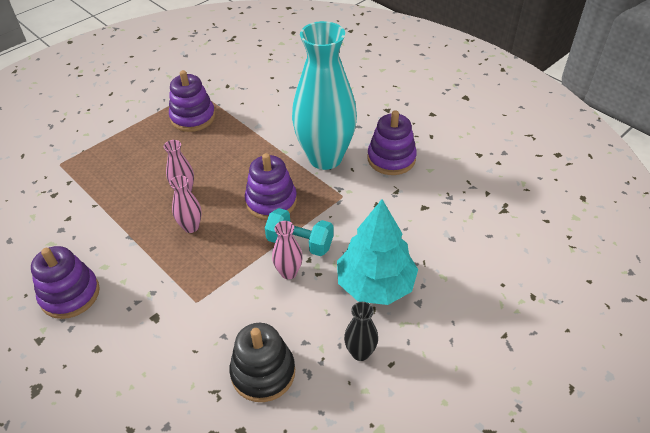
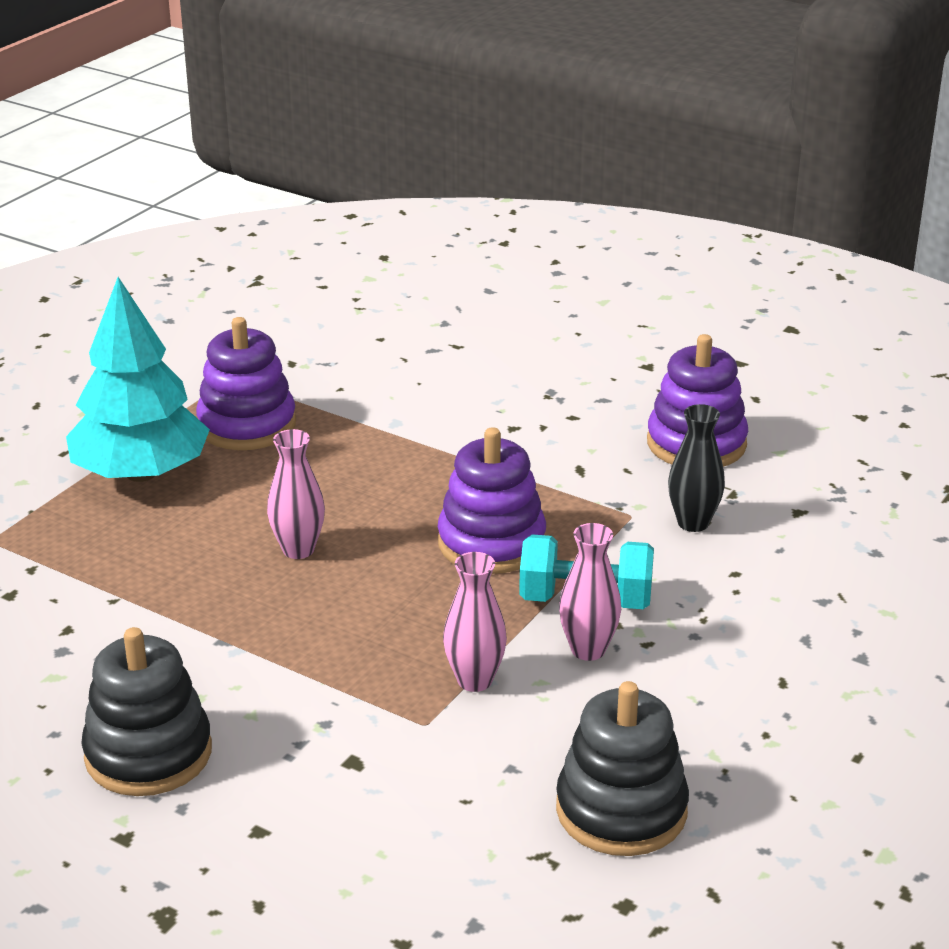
camera: 15 degrees left, 15 degrees down
purple stacking toy [31,246,100,319] -> black stacking toy [81,627,212,796]
pink vase [170,175,202,233] -> pink vase moved to [443,552,507,692]
turquoise vase [292,21,357,170] -> none
turquoise tree [337,199,418,305] -> turquoise tree moved to [66,277,210,482]
black vase [344,302,378,361] -> black vase moved to [668,404,725,532]

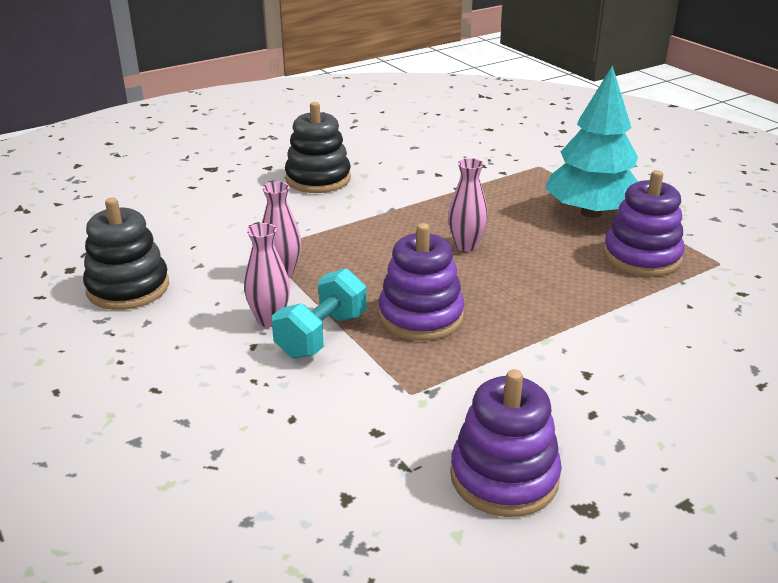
camera: 115 degrees right, 0 degrees up
black vase [668,404,725,532] -> none

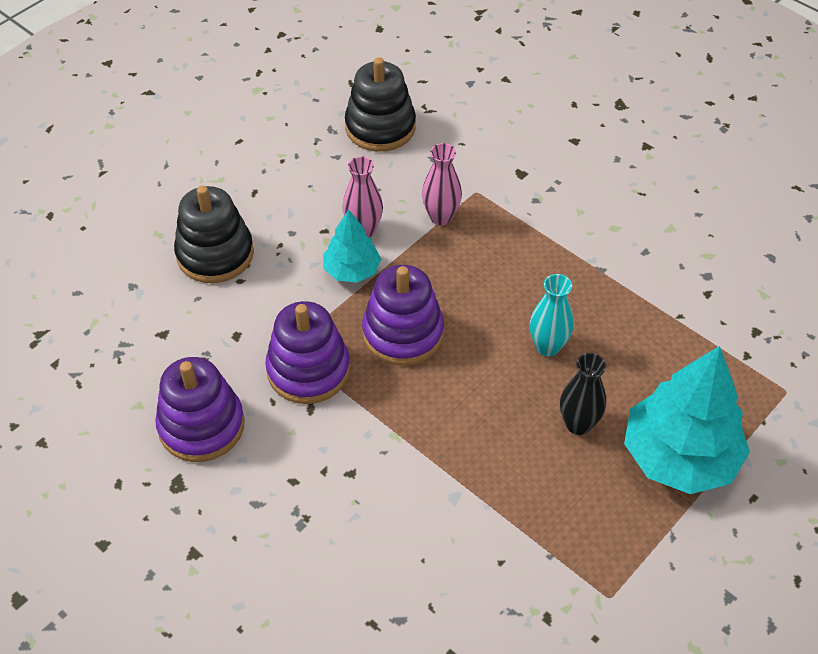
camera: 75 degrees right, 20 degrees up
turquoise dumbbell [272,268,367,359] -> turquoise tree [323,209,381,283]
black stacking toy [285,102,351,193] -> black stacking toy moved to [174,186,254,283]
pink vase [448,158,488,252] -> turquoise vase [530,274,574,356]
purple stacking toy [603,170,684,277] -> purple stacking toy moved to [265,301,350,404]
none -> black vase [560,353,606,435]

